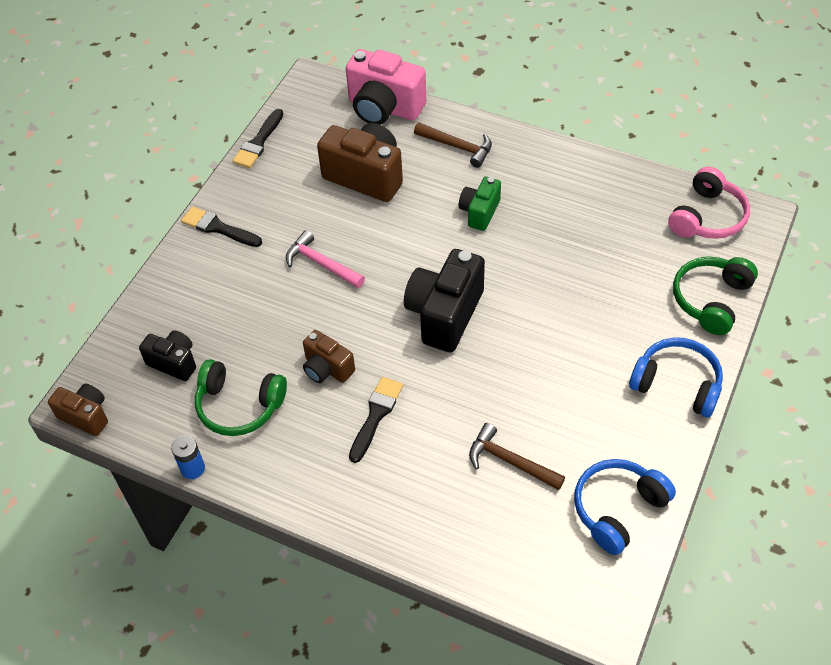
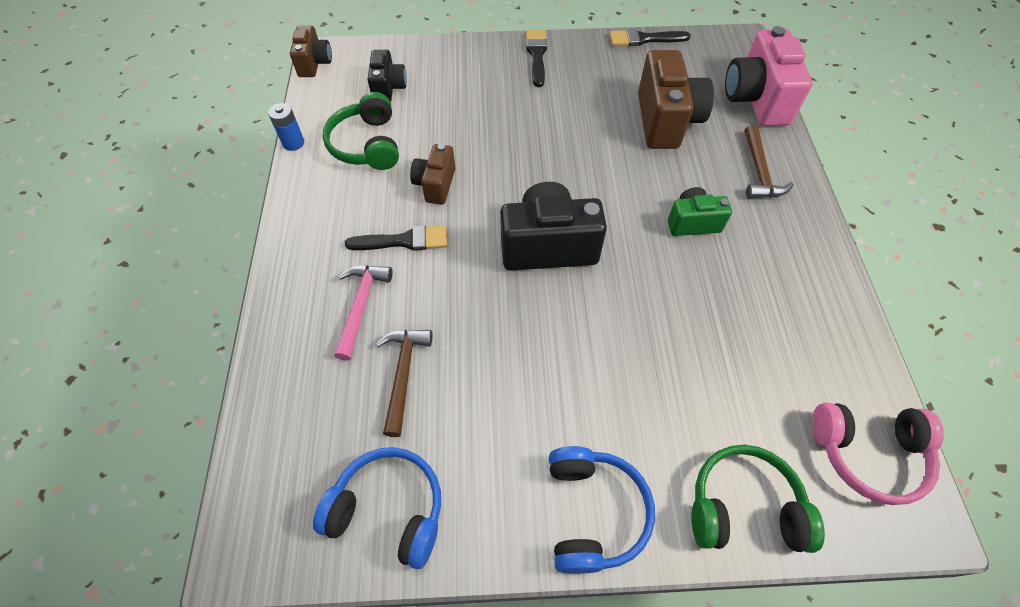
camera: 60 degrees right, 5 degrees up
pink hammer [286,230,365,288] -> pink hammer moved to [334,265,392,361]

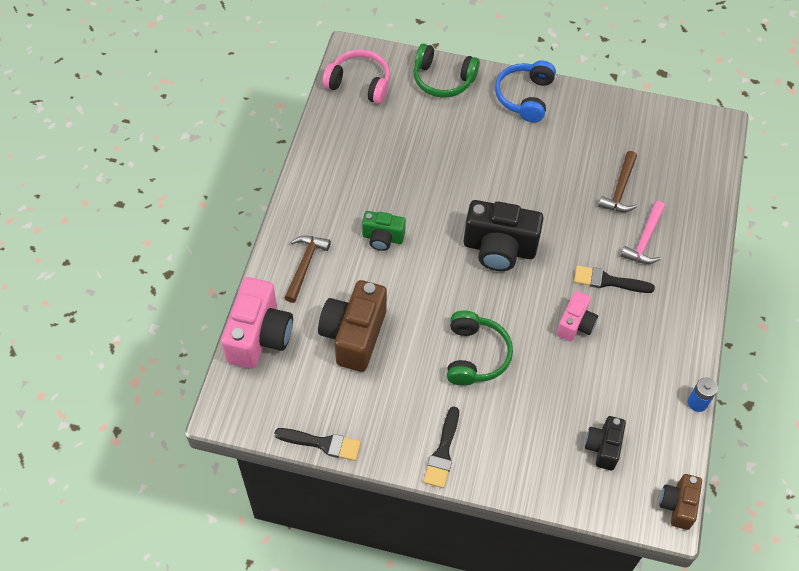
camera: 165 degrees left, 0 degrees up
blue headphones [313,447,441,569] -> none
green headphones [322,92,399,170] -> green headphones moved to [447,311,513,386]
brown camera [410,144,455,205] -> pink camera [556,291,598,342]

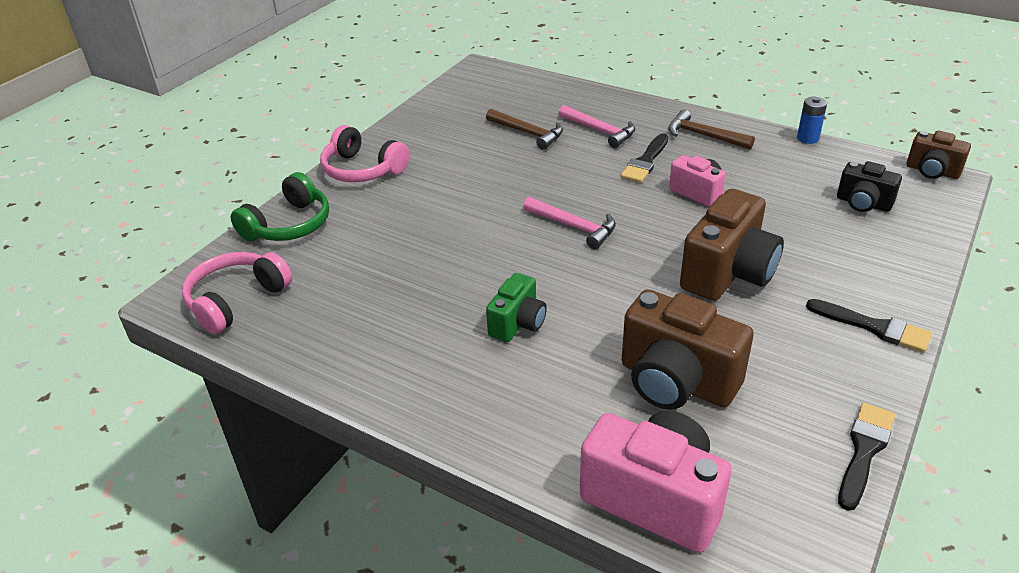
camera: 70 degrees left, 20 degrees down
brown hammer [285,235,331,303] -> brown hammer moved to [668,109,755,149]
green headphones [447,311,513,386] -> brown camera [680,189,784,301]
black camera [464,200,544,271] -> pink hammer [523,197,616,249]
blue headphones [495,60,556,122] -> pink headphones [320,125,409,182]

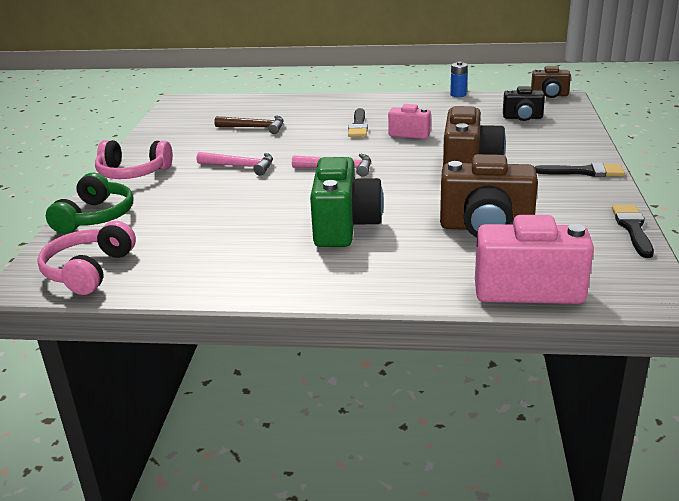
camera: 25 degrees left, 10 degrees down
green camera [486,273,547,342] -> green camera [310,157,384,247], size x1.76
pink hammer [558,105,635,148] -> pink hammer moved to [197,152,273,176]
brown hammer [668,109,755,149] -> none

